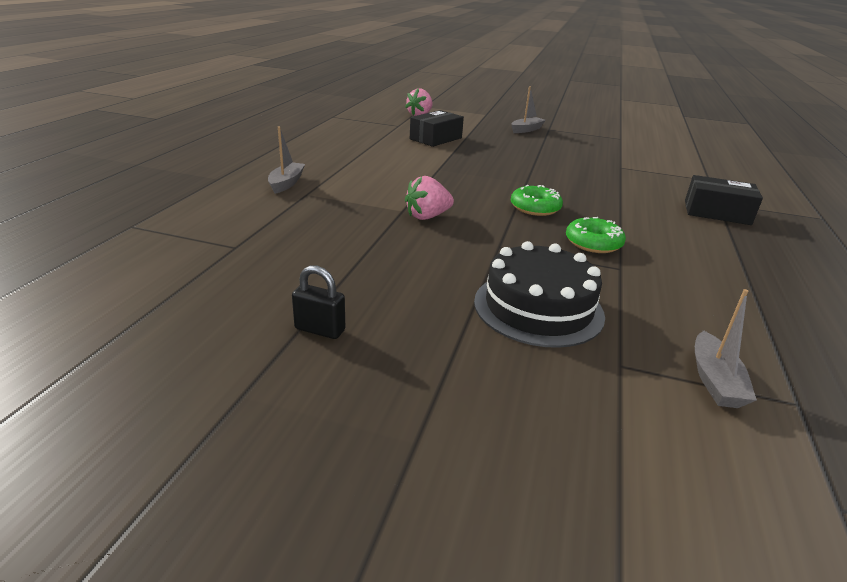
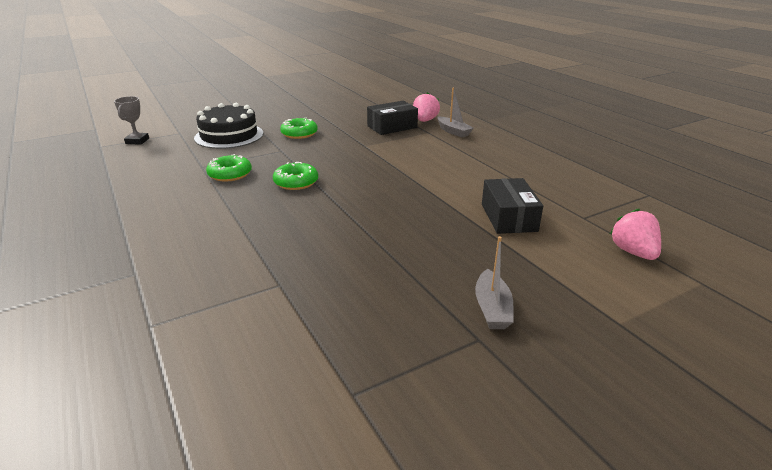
camera: 135 degrees right, 0 degrees up
black padlock [292,265,345,339] -> none
pink strawberry [405,176,454,220] -> pink strawberry moved to [413,92,440,122]
black box [685,175,763,225] -> black box moved to [367,101,418,135]
grey boat [695,289,757,408] -> grey trophy [114,96,149,145]
none -> green donut [280,118,318,139]

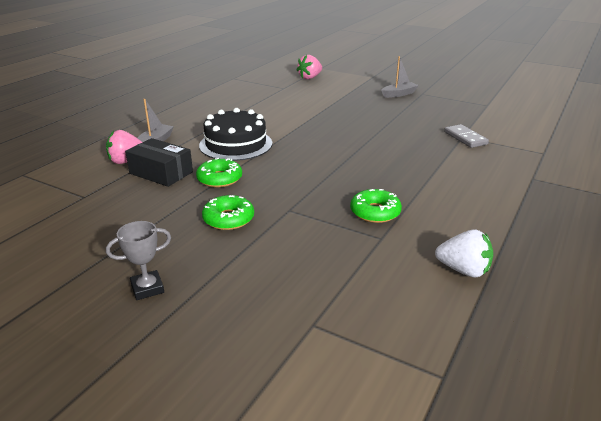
camera: 120 degrees left, 0 degrees up
grey trophy [114,96,149,145] -> grey trophy moved to [106,221,171,300]
black cake [194,103,263,149] -> black cake moved to [199,108,272,161]
green donut [273,162,318,190] -> green donut moved to [196,158,242,187]
black box [482,178,543,234] -> none
none -> white strawberry [435,229,493,277]
none -> grey domino [444,124,489,148]

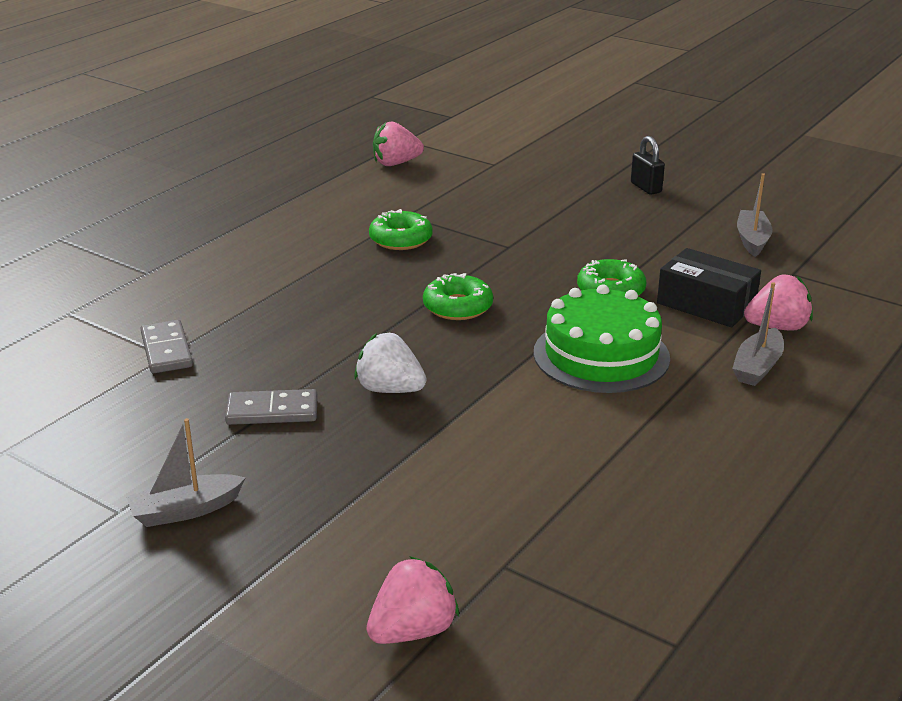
camera: 175 degrees left, 0 degrees up
grey trophy [106,221,171,300] -> black padlock [631,136,665,195]
black cake [199,108,272,161] -> green cake [534,285,670,393]
green donut [202,195,254,230] -> green donut moved to [423,273,493,320]
white strawberry [435,229,493,277] -> white strawberry moved to [354,333,427,393]
none -> grey domino [225,389,318,425]
none -> pink strawberry [373,121,424,166]
none -> grey boat [737,173,773,257]

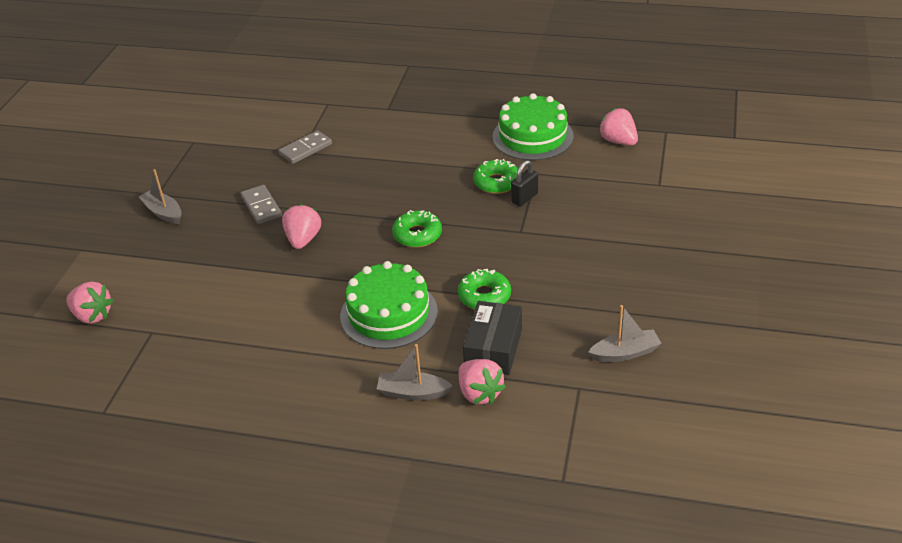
camera: 70 degrees right, 10 degrees up
white strawberry [354,333,427,393] -> pink strawberry [282,204,321,249]
black padlock [631,136,665,195] -> black padlock moved to [511,160,538,206]
none -> green cake [492,93,574,161]

